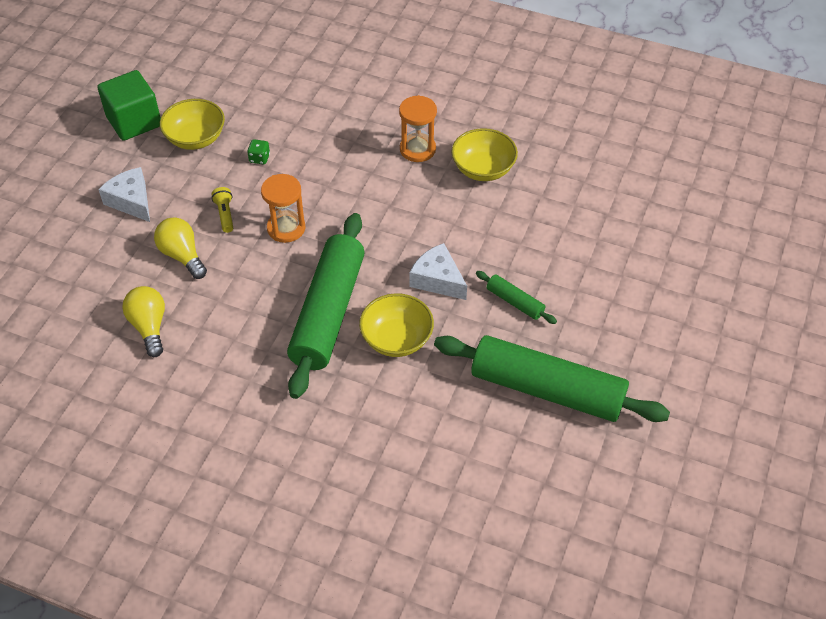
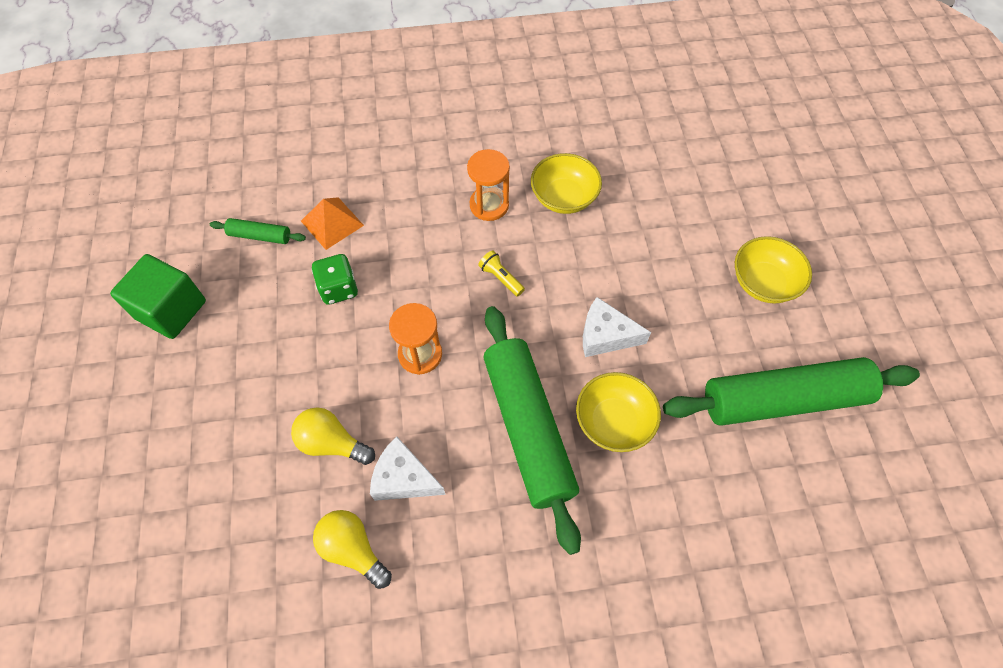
camera: 30 degrees left, 10 degrees up
white cheese [98,167,150,222] -> white cheese moved to [370,437,446,501]
yellow bowl [160,99,225,150] -> yellow bowl moved to [735,236,812,304]
yellow flashlight [211,187,233,233] -> yellow flashlight moved to [478,250,525,297]
green dice [247,139,270,164] -> green dice [311,254,358,305], size x1.69
green rolling pin [476,271,557,324] -> green rolling pin moved to [210,218,306,244]
none -> orange pyramid [301,197,364,250]

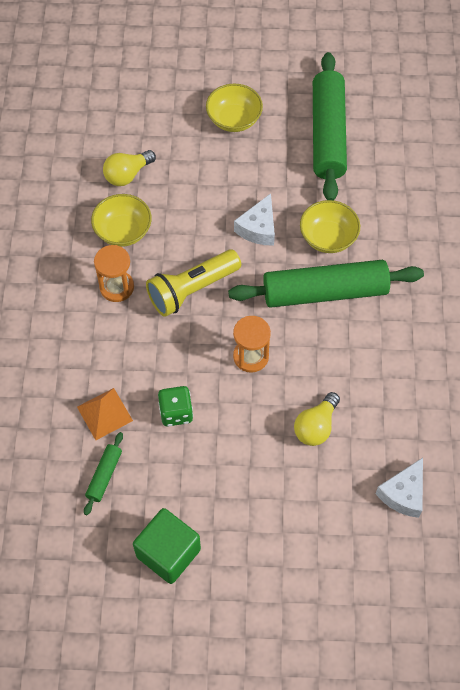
camera: 80 degrees left, 0 degrees up
yellow light bulb [313,510,392,589] -> yellow light bulb moved to [103,150,156,186]
white cheese [370,437,446,501] -> white cheese moved to [375,458,423,518]
yellow flashlight [478,250,525,297] -> yellow flashlight [146,249,241,317], size x2.25

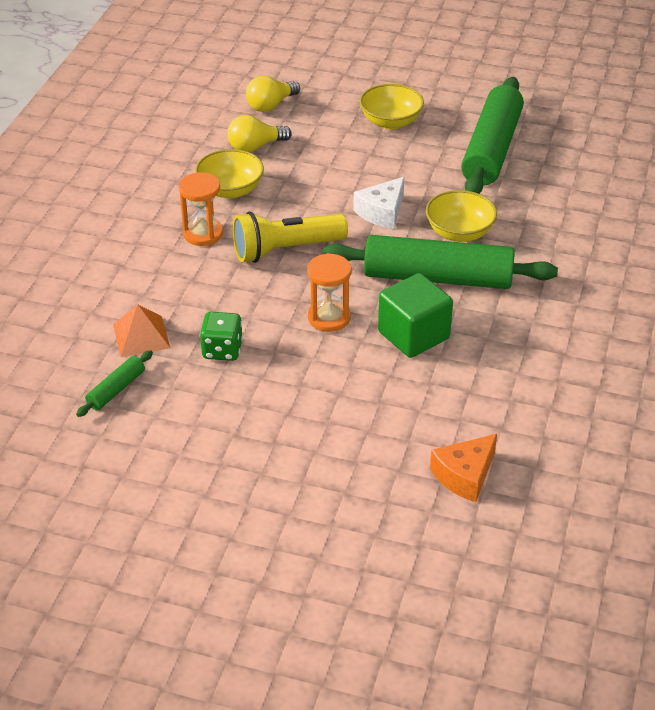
camera: 15 degrees right, 20 degrees down
green cube [133,508,201,584] -> green cube moved to [378,273,453,358]
yellow light bulb [294,392,340,446] -> yellow light bulb moved to [246,76,300,112]
white cheese [375,458,423,518] -> orange cheese [430,434,497,502]

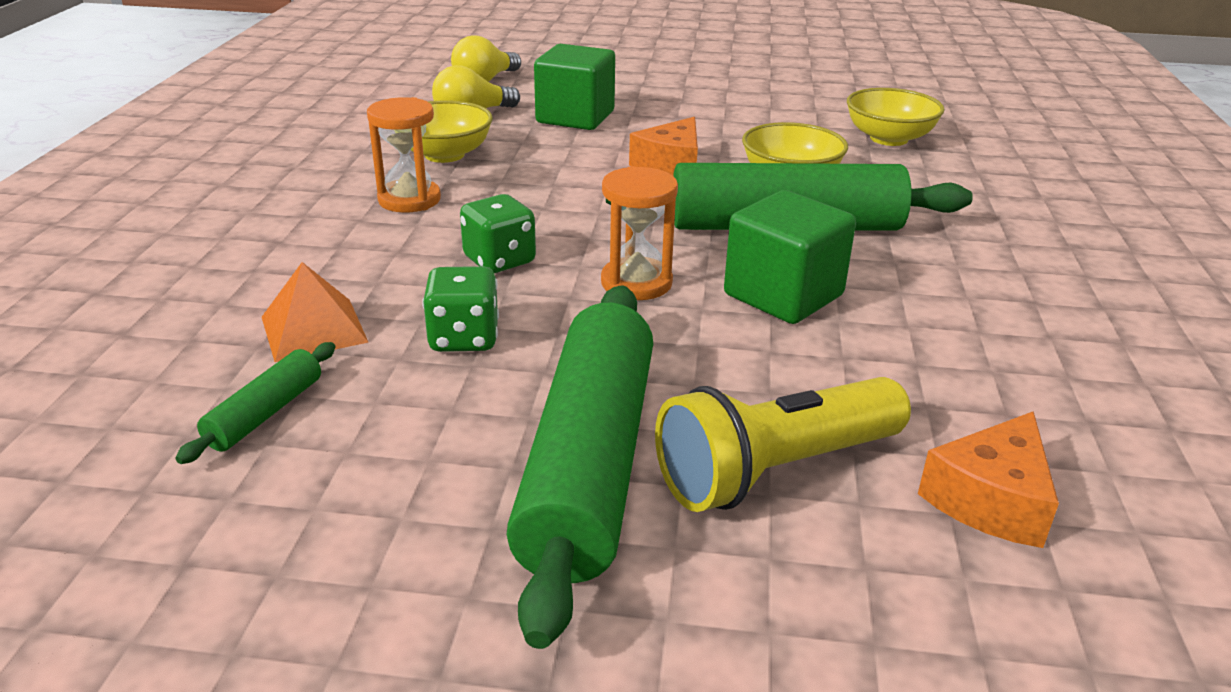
camera: 10 degrees left, 10 degrees down
yellow flashlight [233,212,348,263] -> yellow flashlight moved to [655,377,911,512]
white cheese [353,177,404,229] -> orange cheese [629,117,698,175]
yellow bowl [359,84,424,129] -> yellow bowl moved to [847,88,945,146]
green rolling pin [461,77,524,194] -> green rolling pin moved to [506,285,653,649]
none -> green dice [460,194,536,273]
none -> green cube [534,44,615,130]

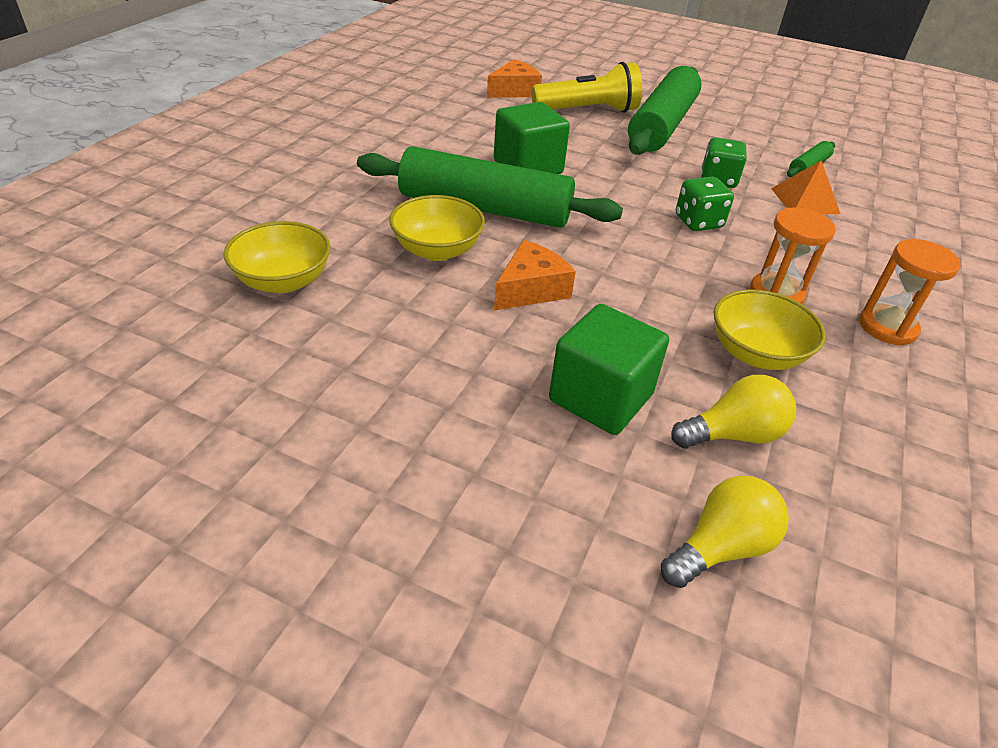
camera: 165 degrees left, 10 degrees up
orange hourglass [601,166,678,300] -> orange hourglass moved to [859,239,961,345]

